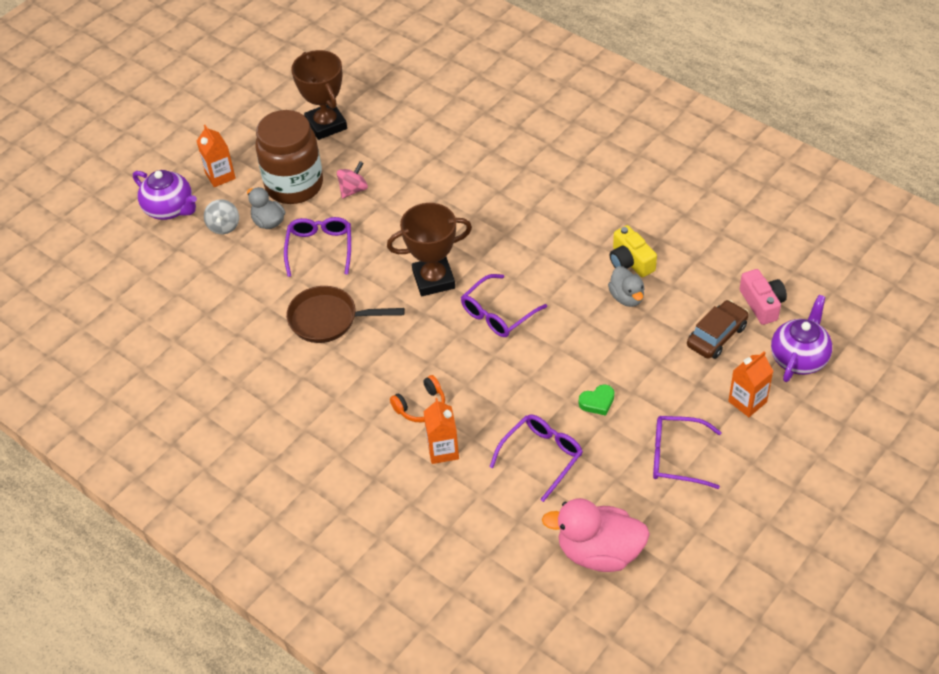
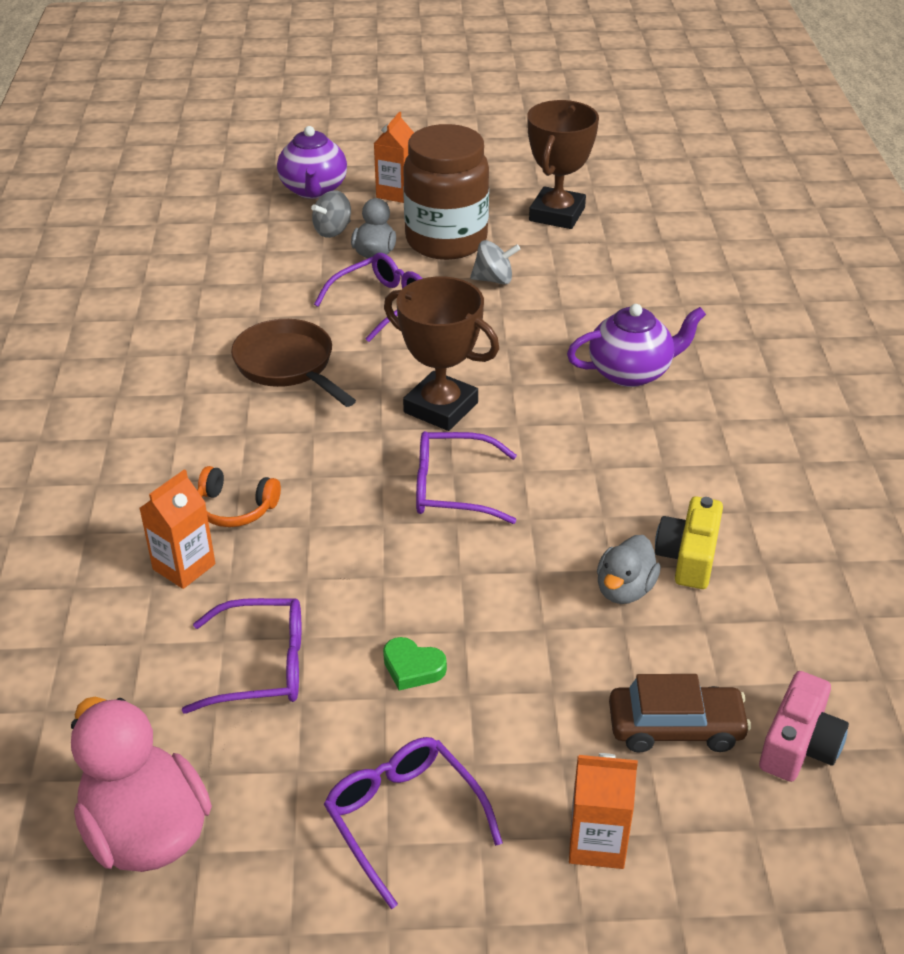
camera: 45 degrees right, 10 degrees down
pink spinning top [337,161,368,199] -> grey spinning top [470,240,521,285]
purple teapot [771,295,832,382] -> purple teapot moved to [567,304,706,387]

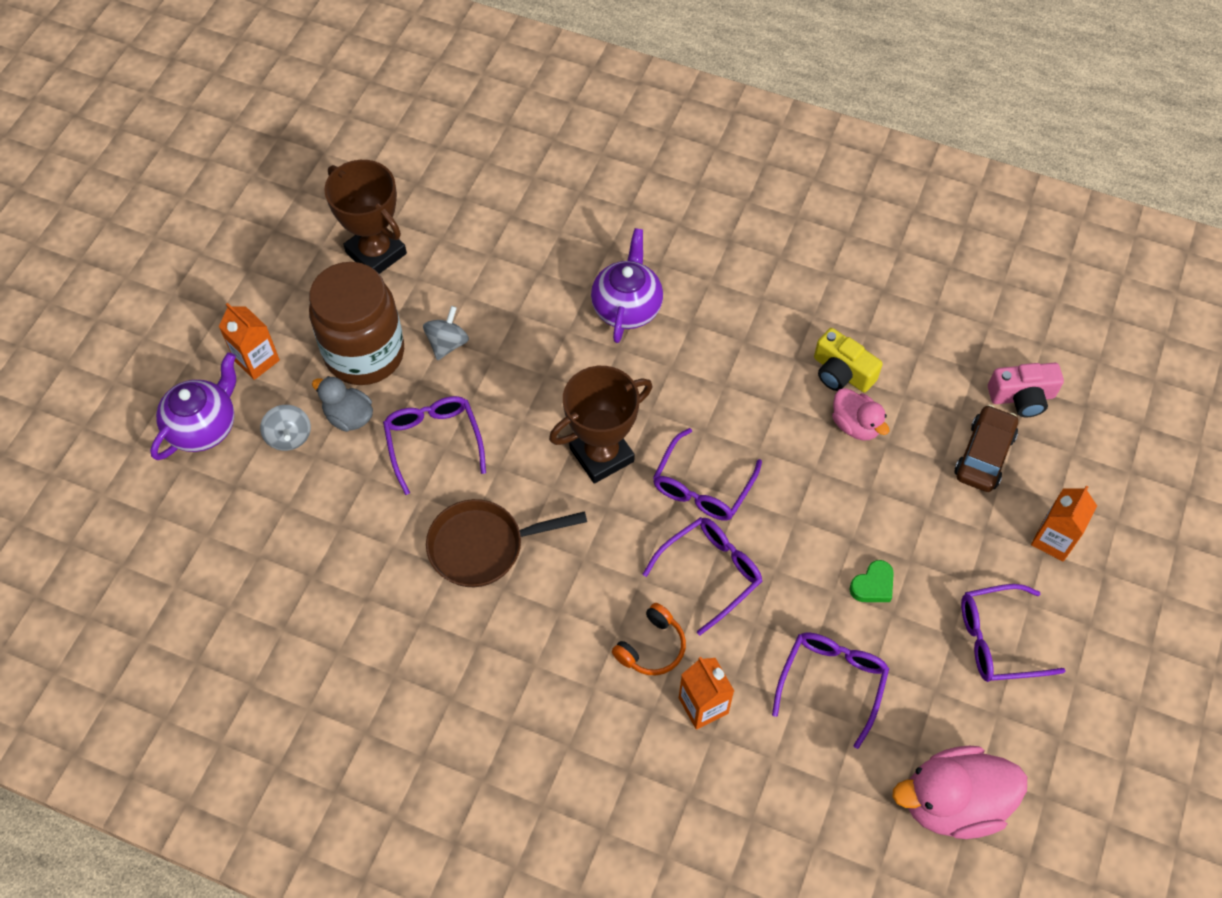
camera: 65 degrees left, 20 degrees up
purple teapot [277,126,347,199] -> purple teapot turned 75 degrees counterclockwise [150,352,236,460]
grey duck [597,535,661,604] -> pink duck [832,388,889,440]
pink camera [759,671,849,782] -> pink camera turned 120 degrees clockwise [988,363,1064,417]
none -> purple glasses [643,517,762,635]

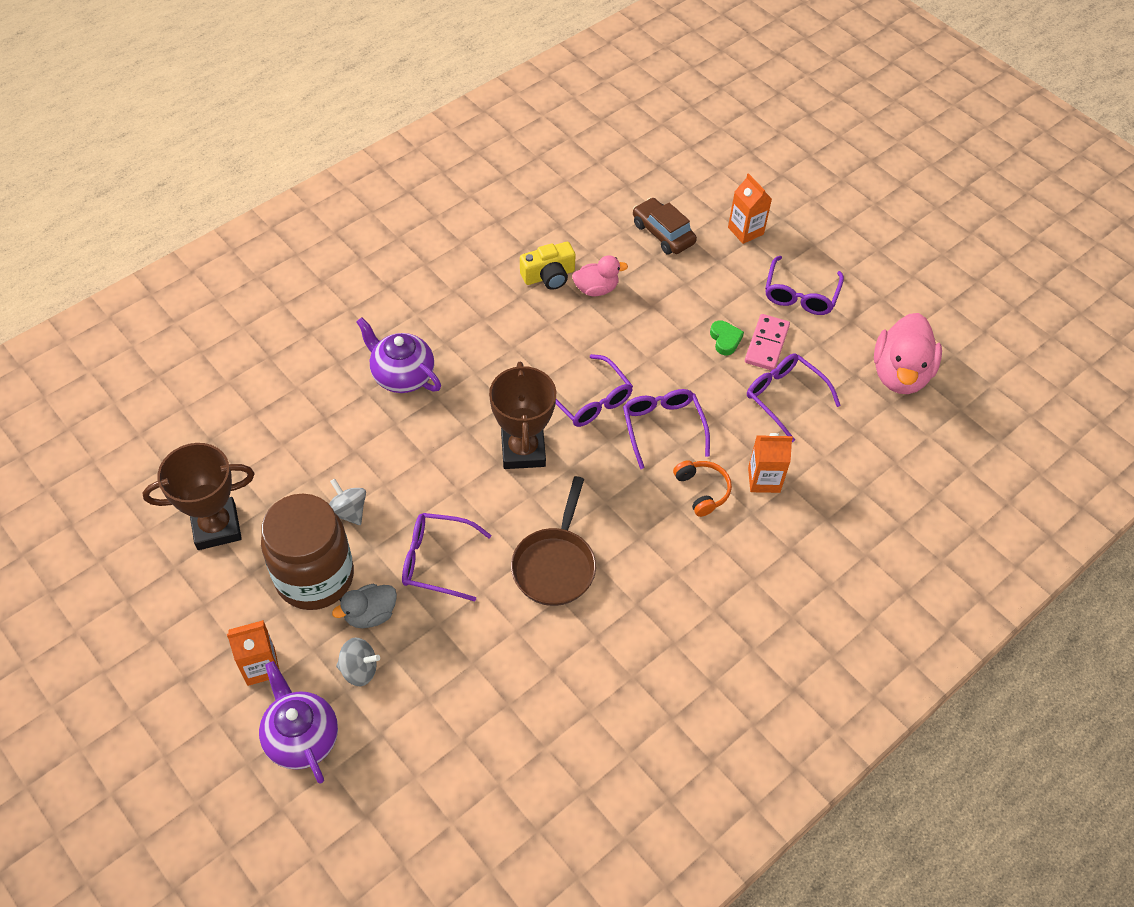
camera: 65 degrees left, 5 degrees down
pink camera [988,363,1064,417] -> none
none -> pink domino [745,314,790,371]

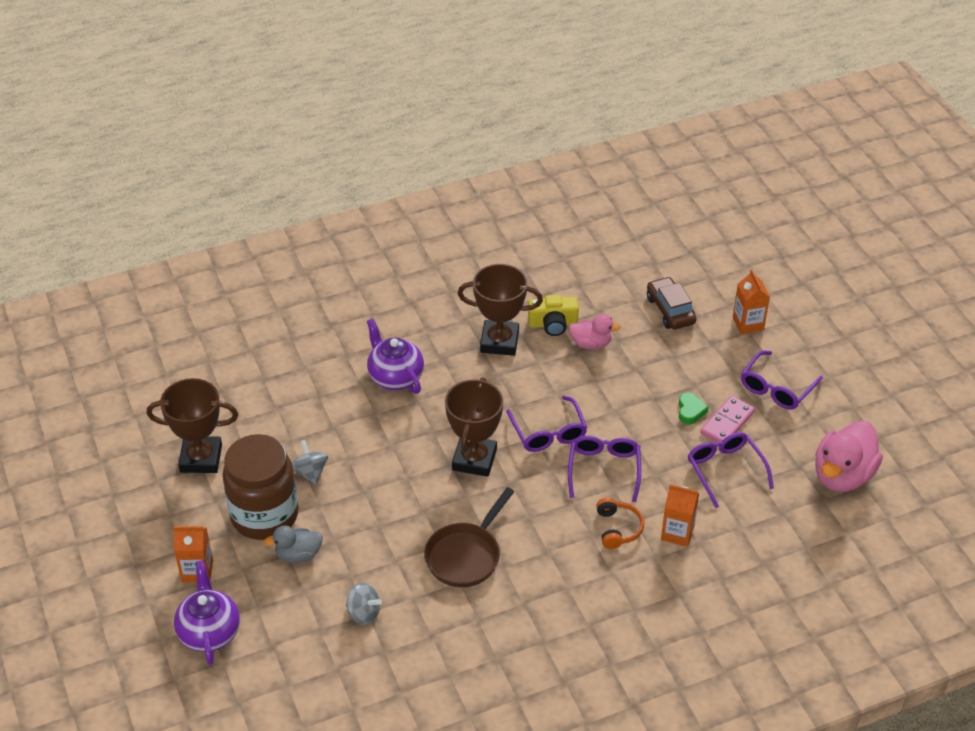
camera: 20 degrees right, 10 degrees down
grey spinning top [336,637,380,686] -> grey spinning top moved to [346,582,382,625]
purple glasses [402,513,491,602] -> none
none -> brown trophy [458,264,543,356]

